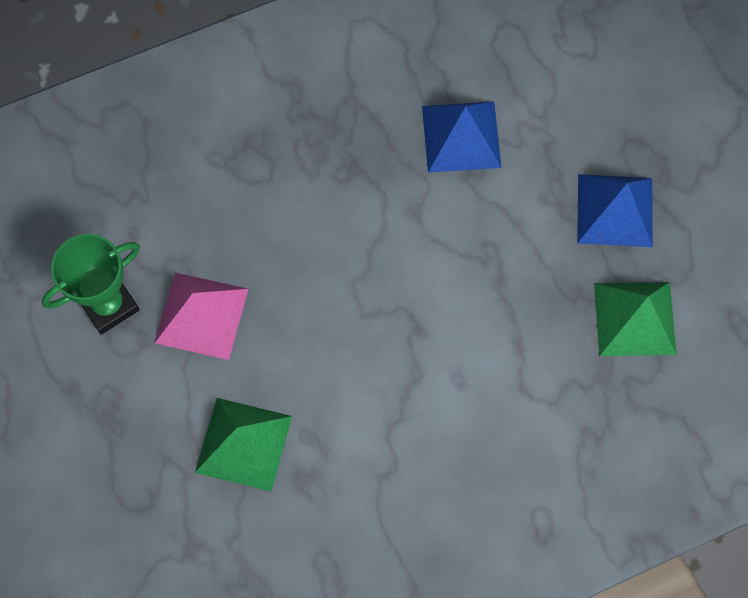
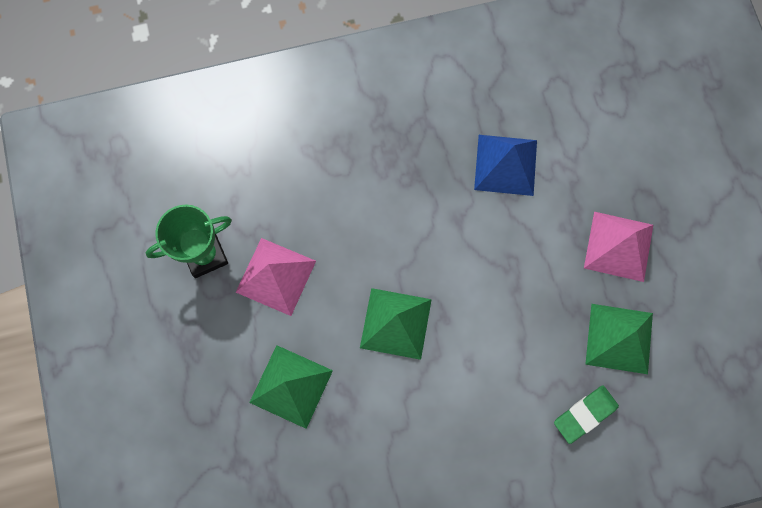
camera: 10 degrees right, 5 degrees up
blue pyramid [577,174,653,247] -> pink pyramid [584,212,653,282]
none -> green pyramid [360,288,432,360]
none -> green eraser [554,385,619,444]

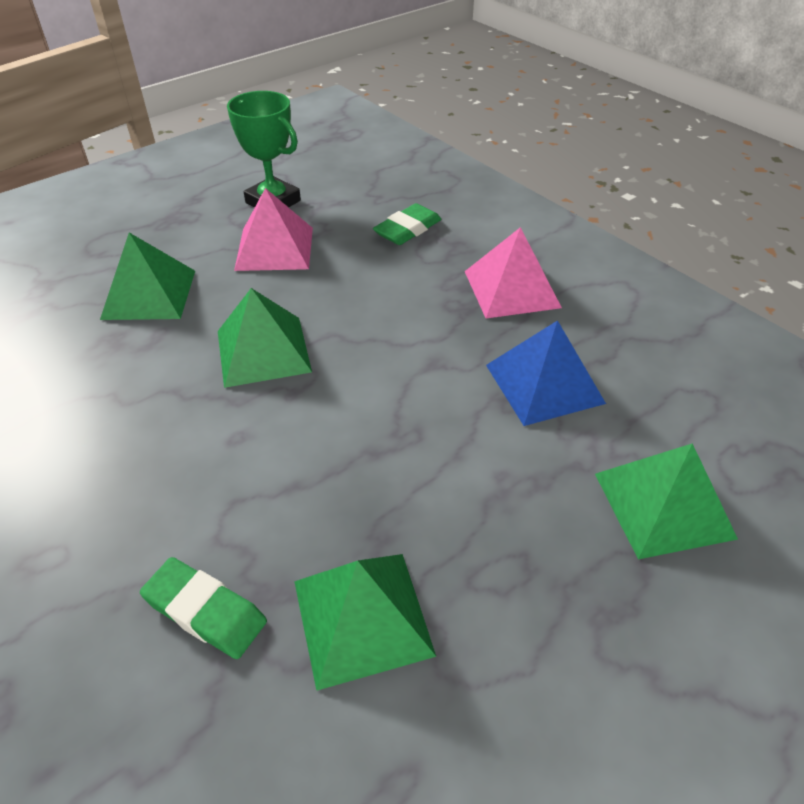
camera: 65 degrees right, 30 degrees down
pink pyramid [584,212,653,282] -> pink pyramid moved to [465,227,562,318]
none -> green eraser [373,203,442,245]
none -> green pyramid [595,443,738,559]

